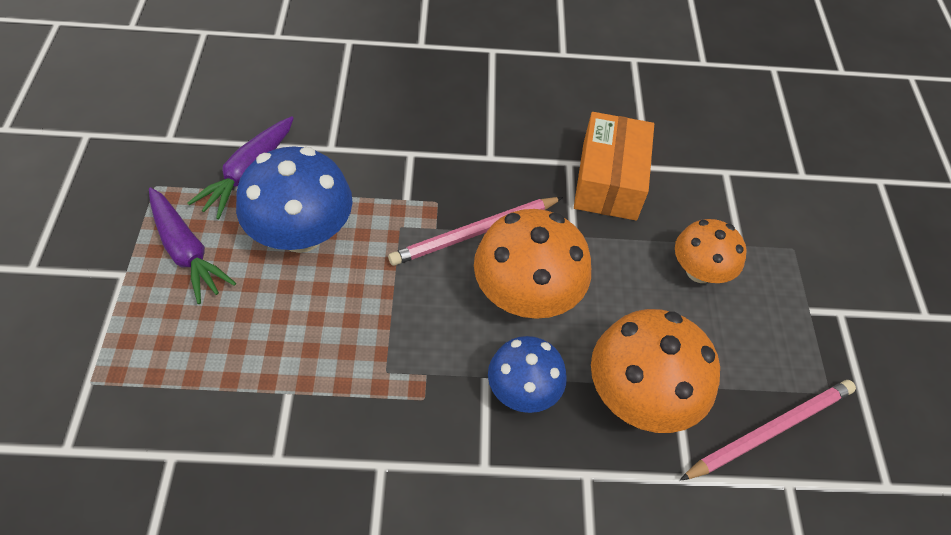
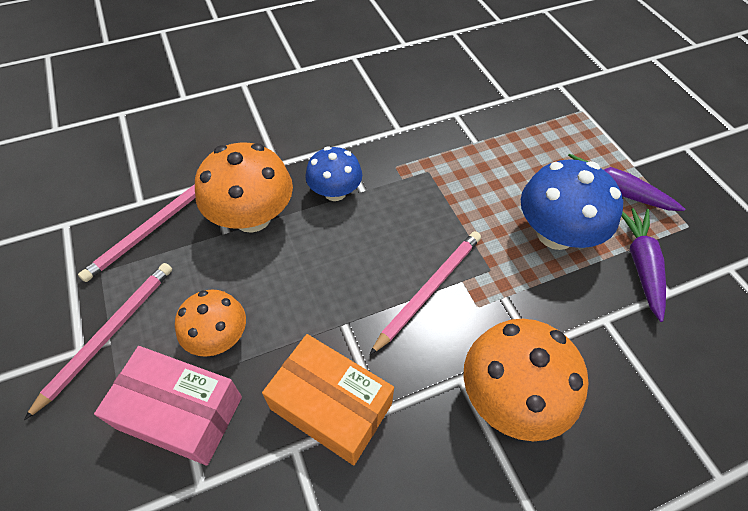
camera: 160 degrees right, 0 degrees up
orange mushroom [474,209,591,319] -> orange mushroom moved to [464,319,588,441]
orange box [574,112,654,221] -> orange box turned 45 degrees counterclockwise [262,334,394,465]
none -> pink pencil [24,263,172,420]
none -> pink box [94,346,242,466]

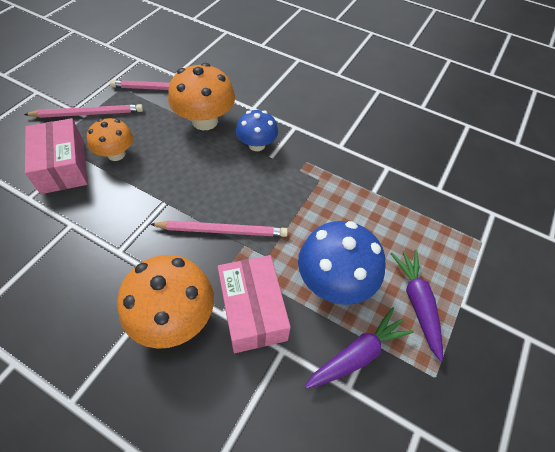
camera: 50 degrees right, 0 degrees up
orange box [262,334,394,465] -> none
none -> pink box [218,255,291,353]

